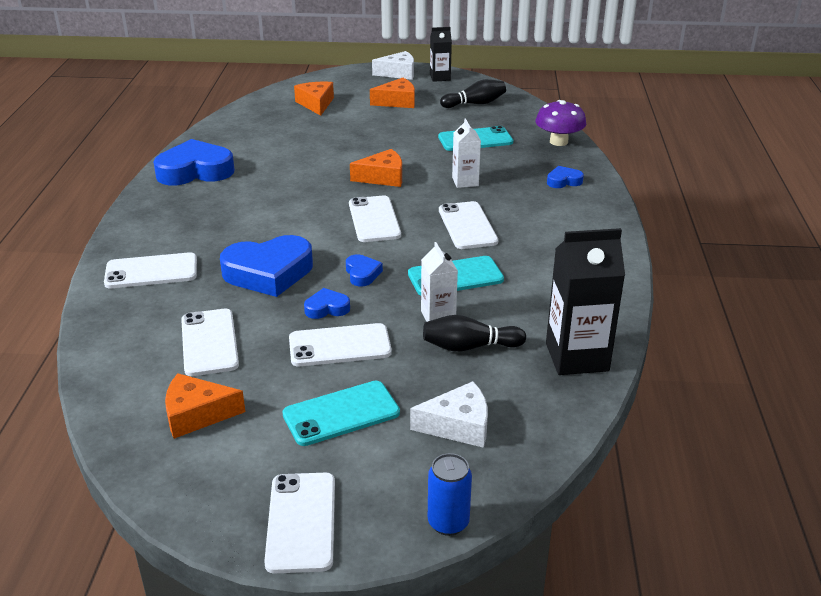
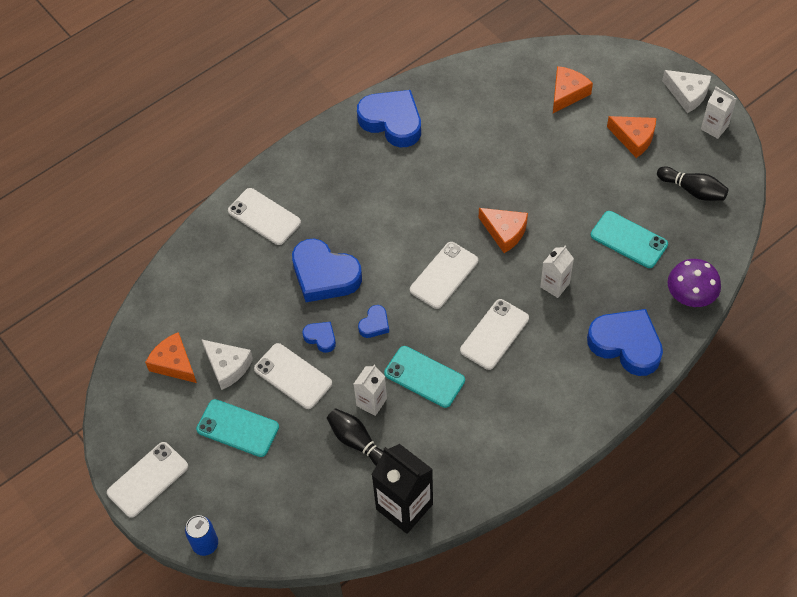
camera: 50 degrees right, 25 degrees up
white phone [181,309,239,376] -> none
white cheese [410,381,488,448] -> white cheese moved to [201,339,253,390]
black carton [430,27,452,82] -> white carton [701,87,737,139]
blue heart [547,166,584,188] -> blue heart [587,309,663,376], size x2.12

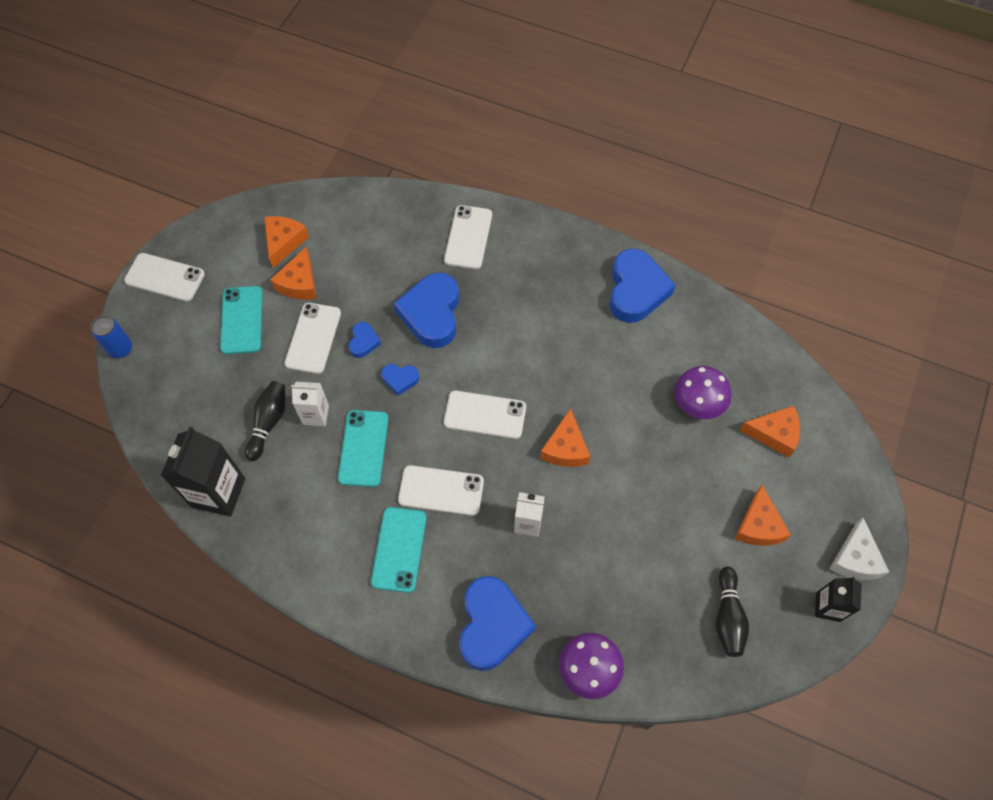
camera: 60 degrees right, 5 degrees up
white cheese [201,339,253,390] -> orange cheese [270,247,317,300]
turquoise phone [591,211,668,268] -> turquoise phone moved to [371,507,427,593]
white carton [701,87,737,139] -> black carton [815,577,862,622]
none -> purple mushroom [674,366,731,419]

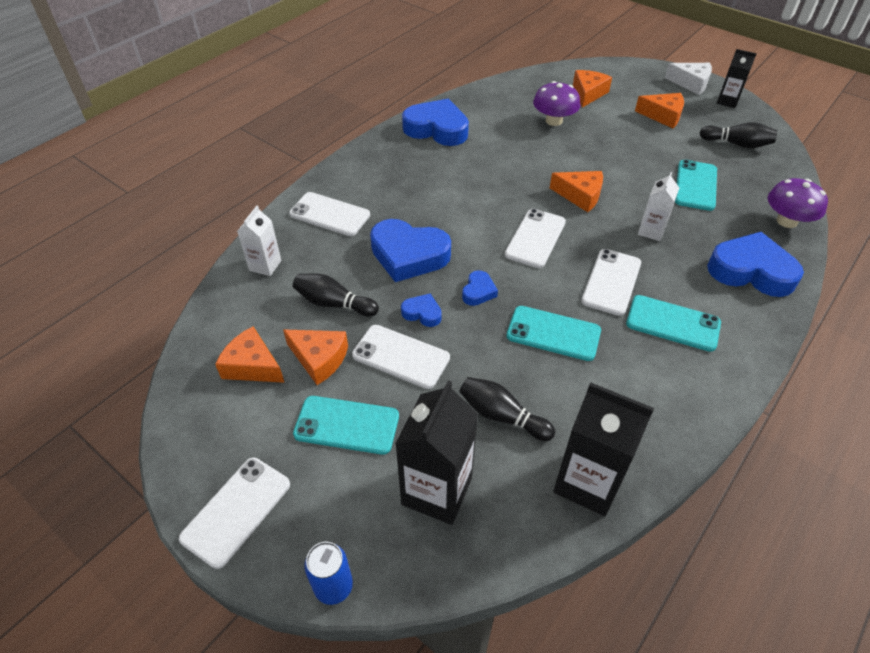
camera: 75 degrees left, 15 degrees down
white carton [291,382,329,426] -> white carton moved to [237,206,281,276]
none -> black bowling pin [293,273,379,317]
none -> black carton [395,381,478,525]
none -> turquoise phone [675,160,717,211]

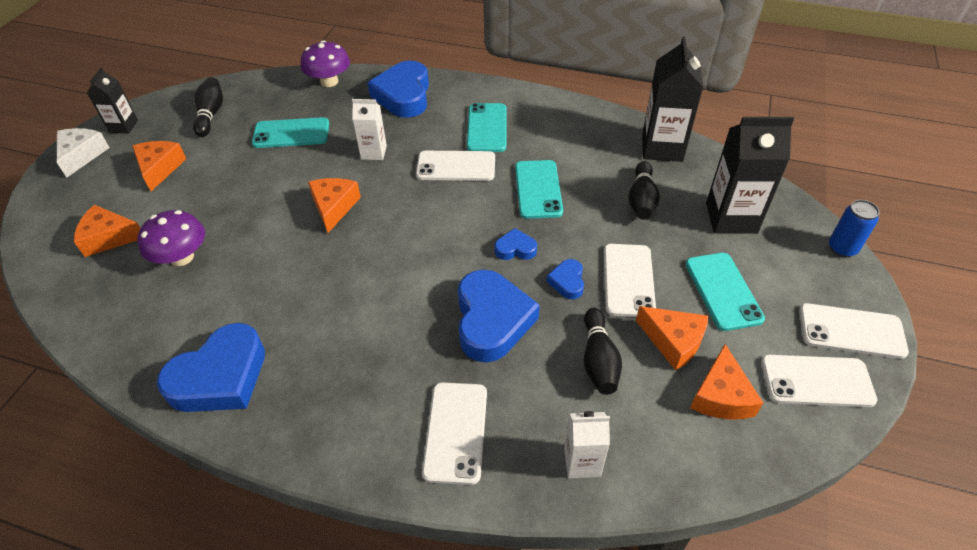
camera: 110 degrees left, 0 degrees up
orange cheese [283,329,348,385] -> orange cheese turned 120 degrees clockwise [636,306,708,371]
blue heart [402,99,469,146] -> blue heart turned 135 degrees counterclockwise [157,323,265,412]
white phone [505,209,566,268] -> white phone moved to [761,355,877,407]

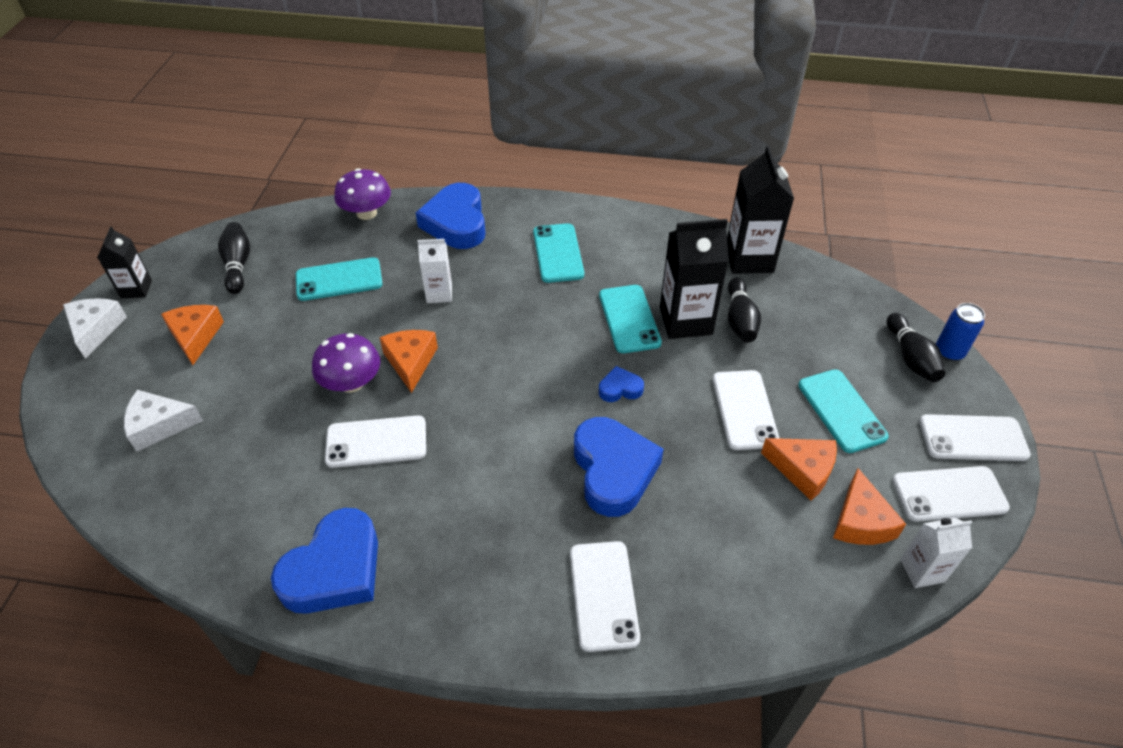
camera: 10 degrees left, 0 degrees up
orange cheese [74,205,141,257] -> white cheese [124,390,203,452]
purple mushroom [138,210,205,266] -> purple mushroom moved to [312,333,380,393]
white phone [416,151,495,181] -> white phone moved to [325,415,426,468]
blue heart [547,259,584,299] -> none
white carton [564,411,610,478] -> white carton moved to [900,518,972,588]
black bowling pin [584,307,622,395] -> black bowling pin moved to [887,313,945,382]
black carton [706,117,794,234] -> black carton moved to [660,219,729,339]

